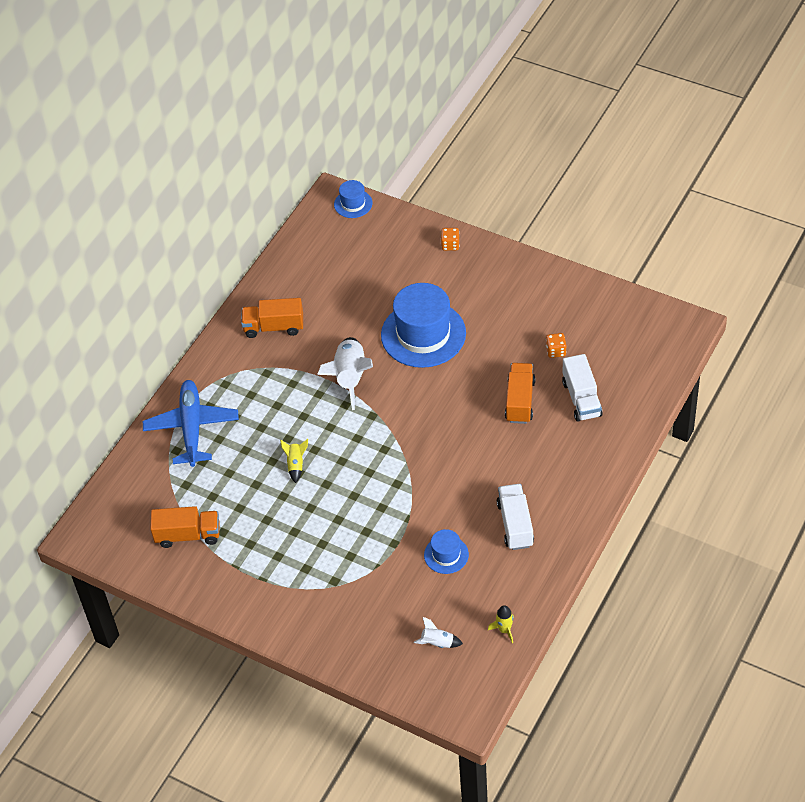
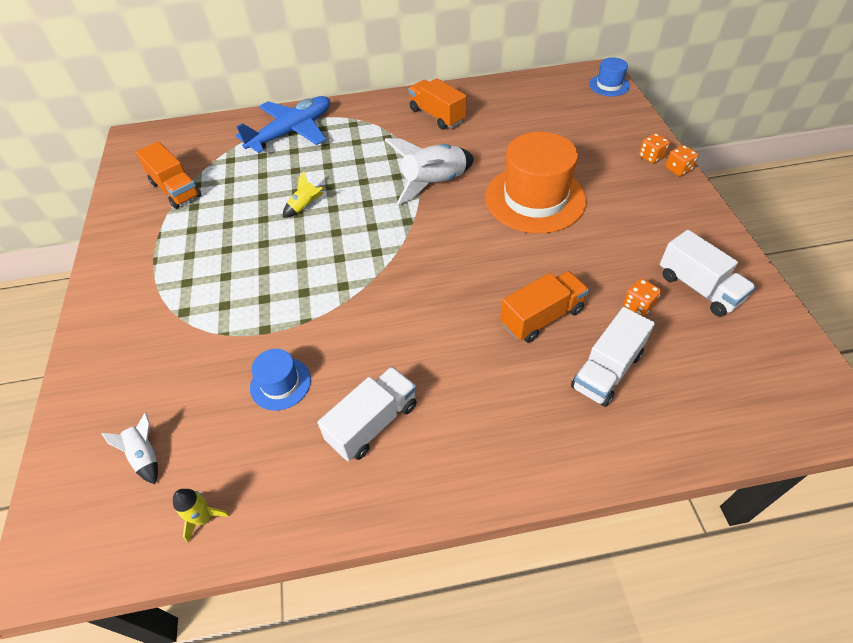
camera: 50 degrees right, 0 degrees up
blue hat [381,283,466,368] -> orange hat [485,132,587,233]
none -> white truck [660,230,756,317]
none -> orange dice [666,145,698,176]

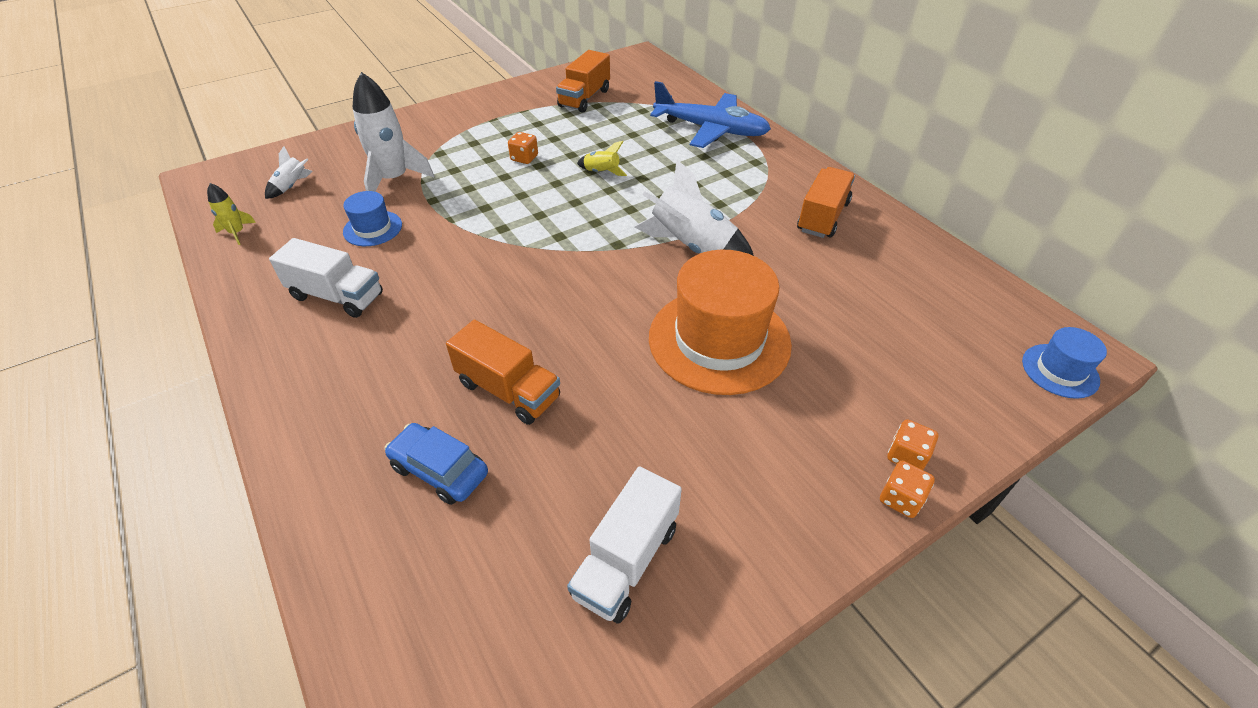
camera: 65 degrees right, 5 degrees down
white truck [571,307,655,407] -> blue car [384,423,488,505]
orange dice [623,278,661,316] -> orange dice moved to [508,132,538,164]
none -> white rocket [353,72,434,192]

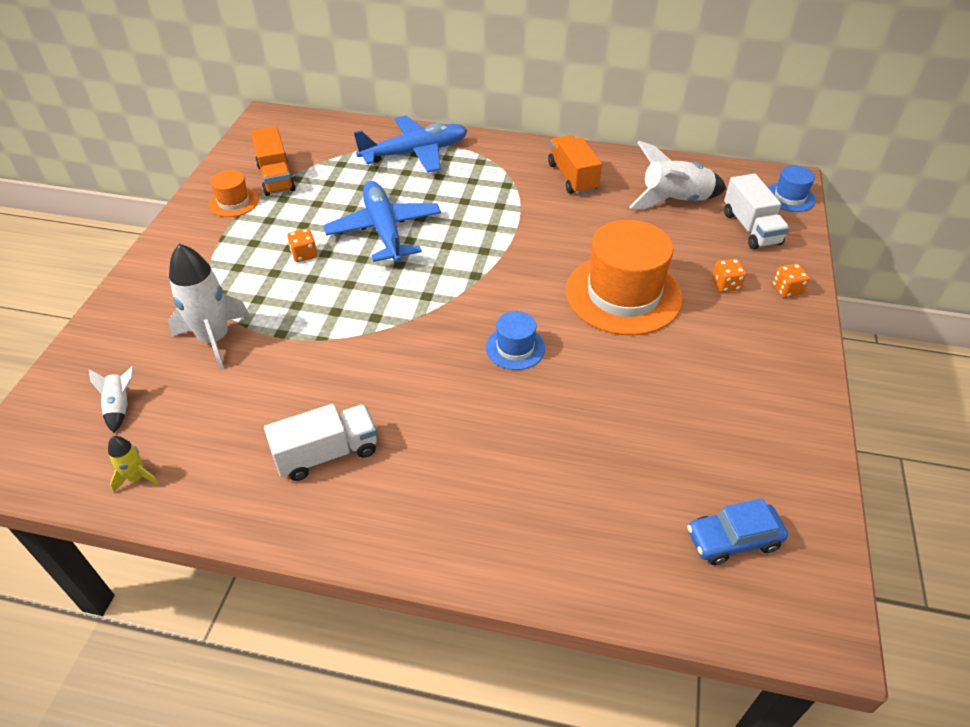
camera: 45 degrees left, 0 degrees up
blue hat [343,191,402,246] -> blue hat moved to [486,311,545,370]
blue car [384,423,488,505] -> blue car moved to [687,498,788,565]
orange truck [446,320,560,425] -> none
white truck [567,466,682,624] -> white truck moved to [724,174,789,250]
yellow rocket [577,141,627,176] -> blue plane [323,181,441,263]
white rocket [635,160,754,256] -> white rocket moved to [629,141,726,209]
orange dice [880,461,935,518] -> orange dice moved to [712,259,746,292]
none -> orange hat [209,170,259,217]

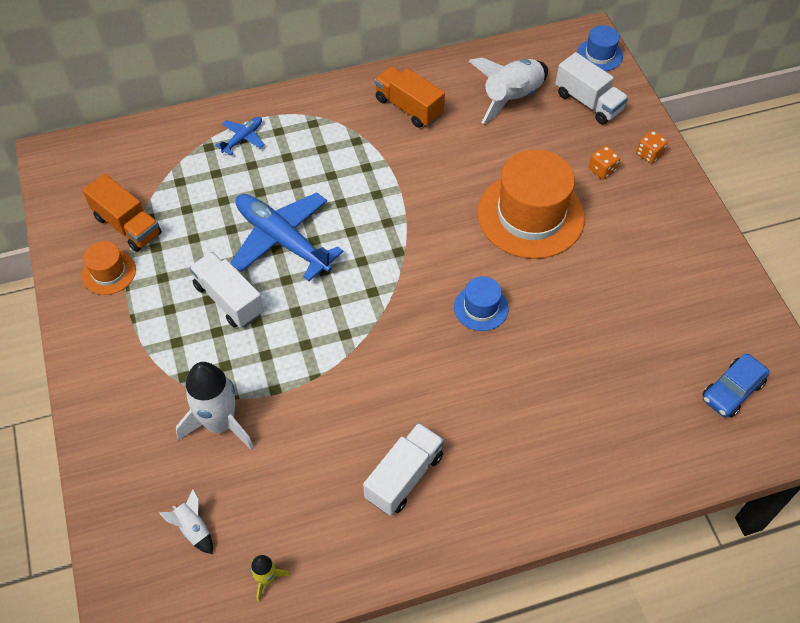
camera: 30 degrees left, 10 degrees up
orange dice [287,229,317,262] -> white truck [189,252,264,328]
blue plane [354,116,468,173] -> blue plane [215,117,265,156], size x0.47

